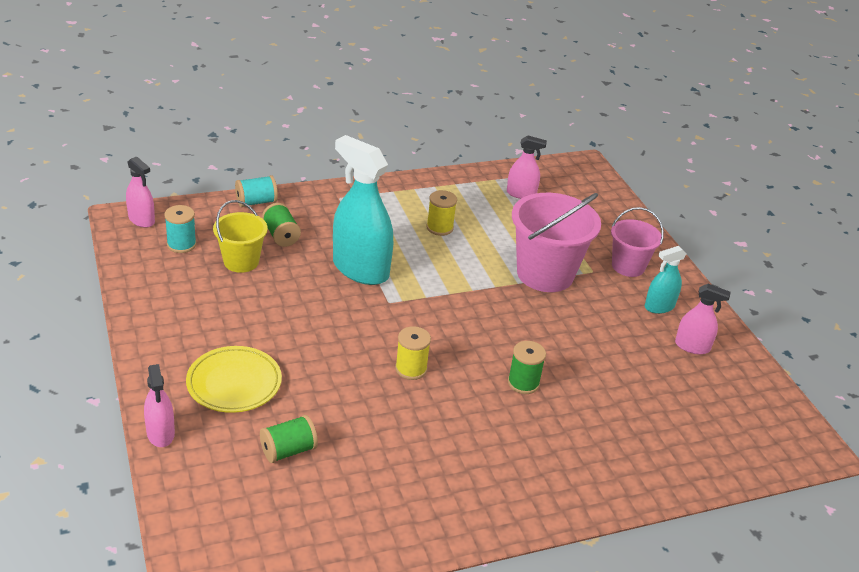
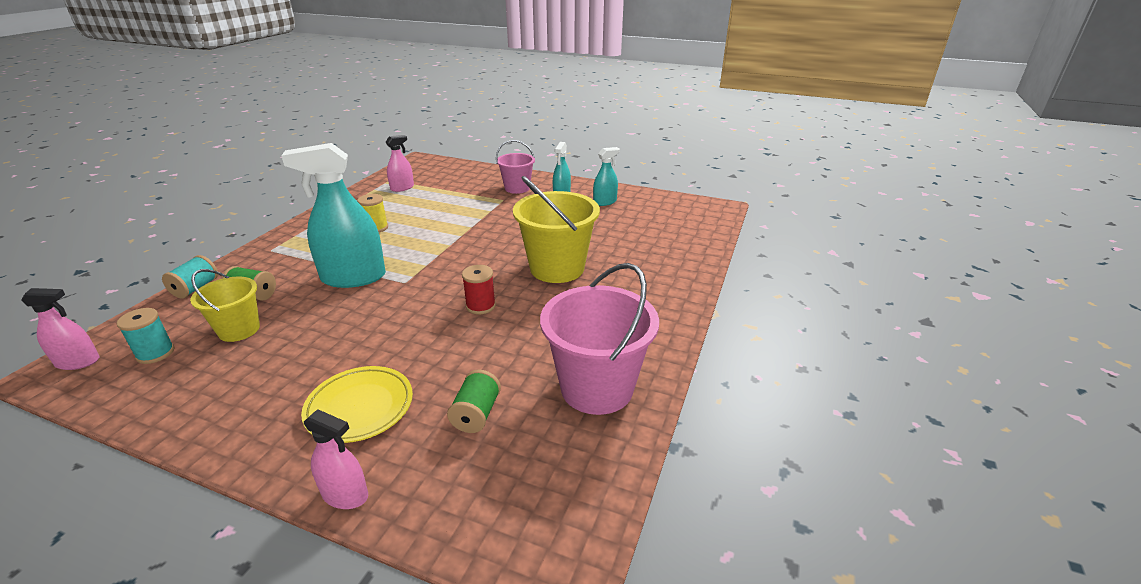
camera: 45 degrees left, 5 degrees down
yellow spool [395,326,431,380] -> red spool [462,265,496,314]
green spool [508,341,546,394] -> yellow bucket [513,176,600,283]
pink bucket [512,193,601,292] -> pink bucket moved to [540,263,659,415]
pink spray bottle [675,284,731,354] -> turquoise spray bottle [593,147,620,206]

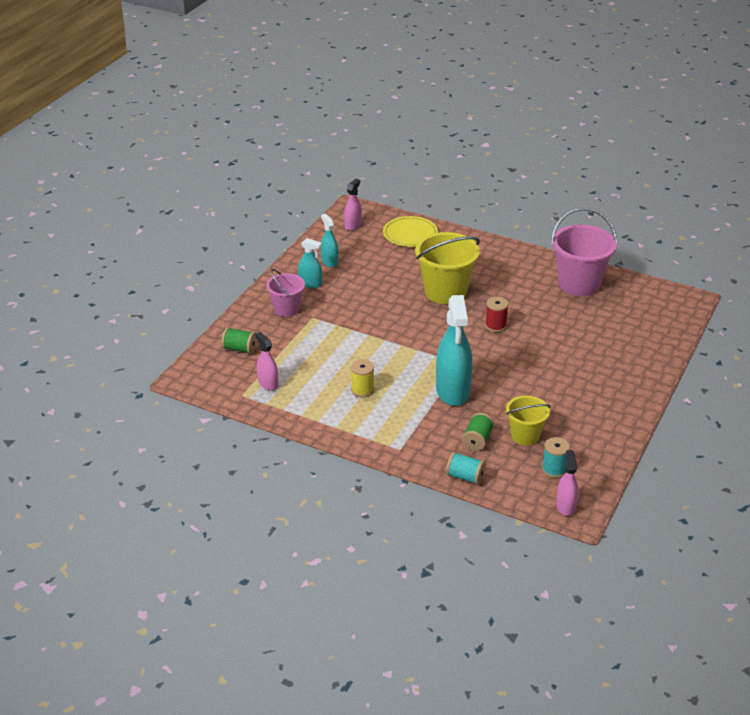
camera: 85 degrees left, 5 degrees up
yellow plate [301,366,413,443] -> yellow plate moved to [383,216,438,247]
pink spray bottle [304,409,368,509] -> pink spray bottle moved to [344,179,362,231]
green spool [447,369,501,433] -> green spool moved to [222,327,257,354]

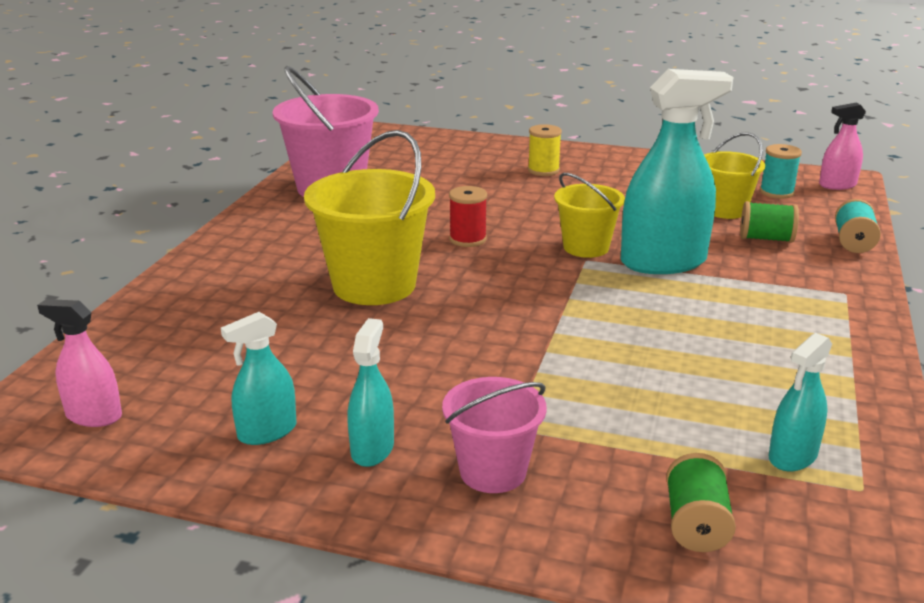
camera: 100 degrees left, 10 degrees down
pink spray bottle [255,332,278,391] -> turquoise spray bottle [769,333,832,471]
yellow spool [351,359,374,397] -> yellow spool moved to [528,124,562,176]
yellow plate [383,216,438,247] -> none
none -> yellow bucket [554,173,625,258]

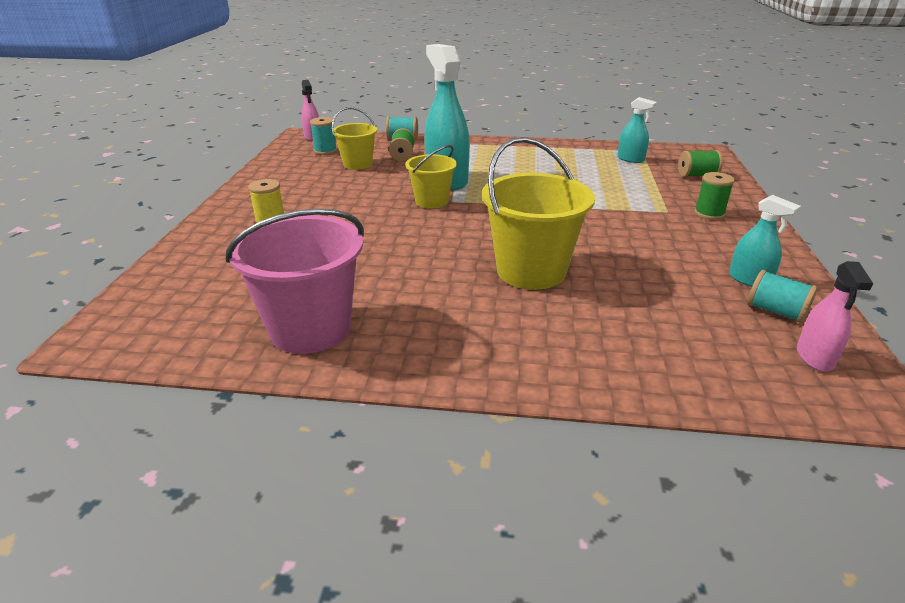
camera: 100 degrees left, 5 degrees up
turquoise spray bottle [347,318,394,467] -> none
pink bucket [442,377,547,493] -> green spool [694,172,735,220]
red spool [449,186,487,247] -> none
none -> turquoise spool [748,270,818,323]

